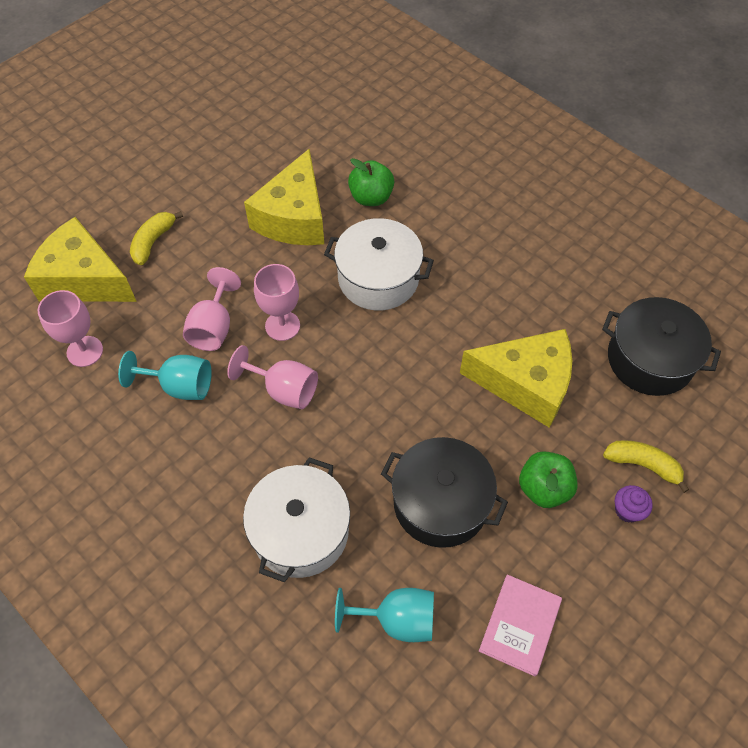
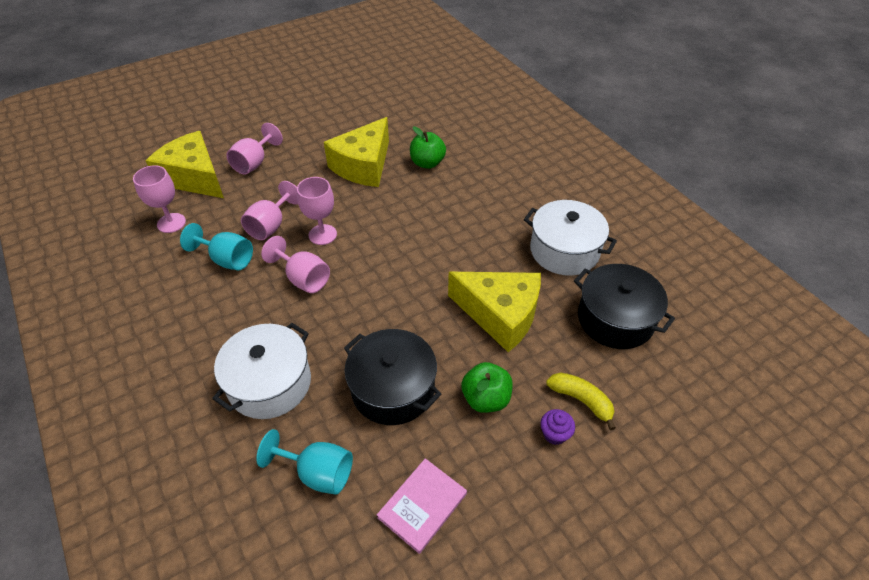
camera: 15 degrees right, 10 degrees down
yellow banana [130,211,183,265] -> pink goblet [226,123,283,175]
white pot [324,218,434,310] -> white pot moved to [524,200,617,276]

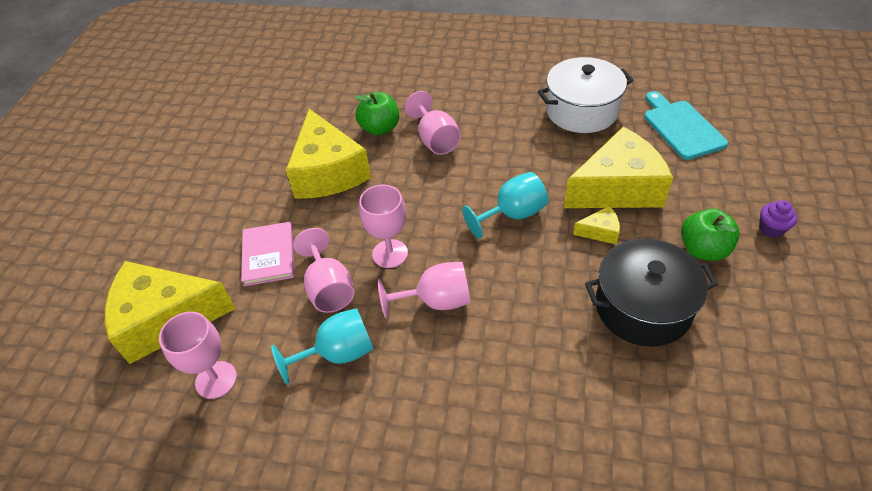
camera: 45 degrees left, 0 degrees up
white pot [212,323,311,419] -> none
pink goblet [226,123,283,175] -> pink goblet moved to [405,91,461,155]
turquoise goblet [256,429,353,495] -> turquoise goblet moved to [463,172,548,239]
pink book [377,458,467,554] -> pink book moved to [241,222,294,286]
yellow banana [546,372,616,430] -> none
black pot [574,264,675,349] -> turquoise cutting board [644,91,728,160]
none -> yellow cheese [573,206,620,244]

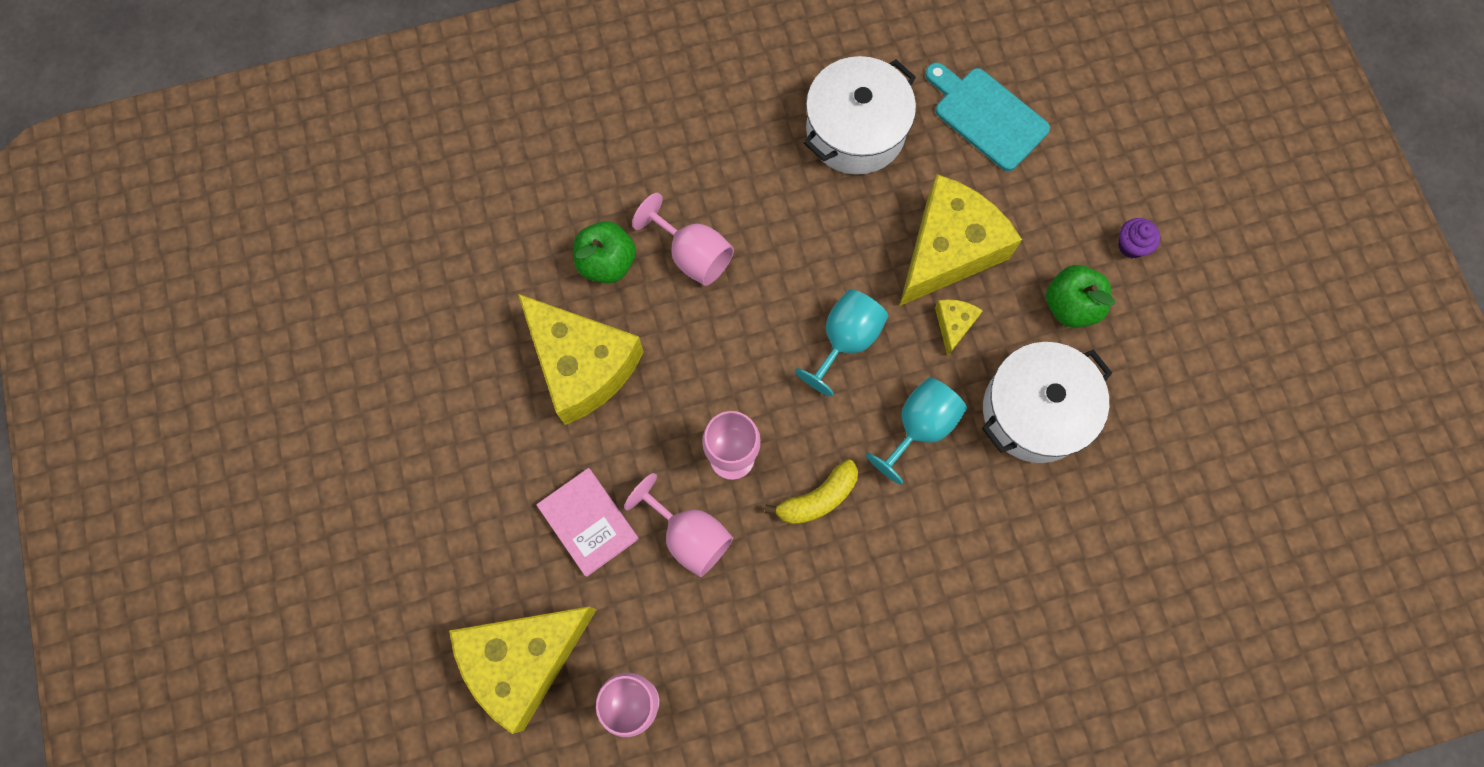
camera: 30 degrees left, 25 degrees up
turquoise goblet [271,308,373,384] -> turquoise goblet moved to [866,377,967,485]
pink goblet [378,262,470,318] -> yellow banana [765,459,858,524]
yellow cheese [573,206,620,244] -> yellow cheese turned 45 degrees counterclockwise [935,299,983,357]
black pot [585,238,718,347] -> white pot [982,342,1112,463]

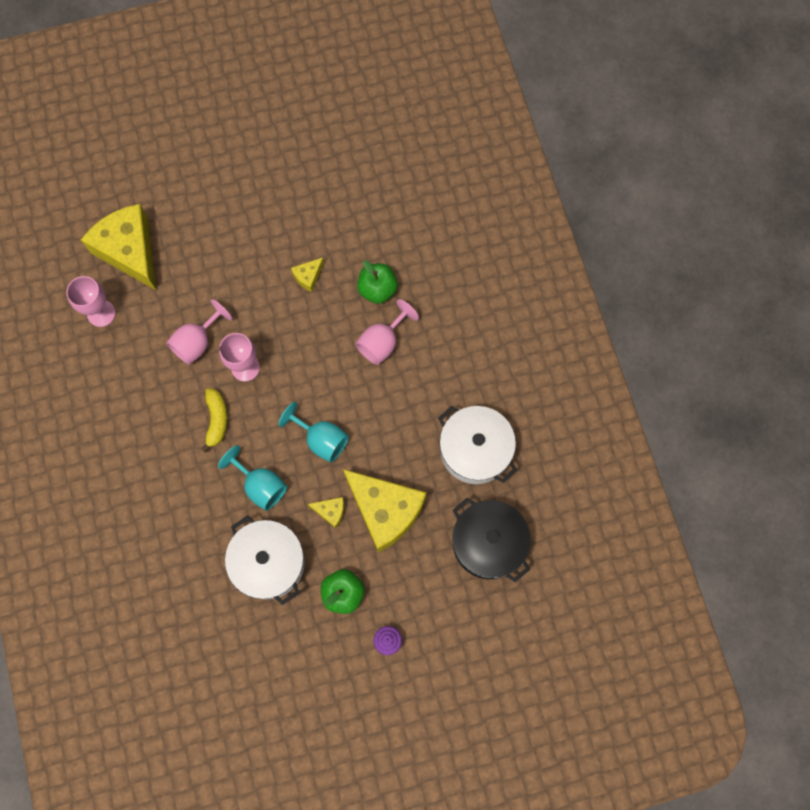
camera: 90 degrees right, 0 degrees up
yellow cheese [518,294,644,425] -> yellow cheese [291,257,324,292], size x0.42
pink book [536,468,639,577] -> none
yellow banana [765,459,858,524] -> yellow banana turned 150 degrees counterclockwise [201,388,228,453]
turquoise cutting board [925,62,1050,171] -> black pot [452,497,531,582]

